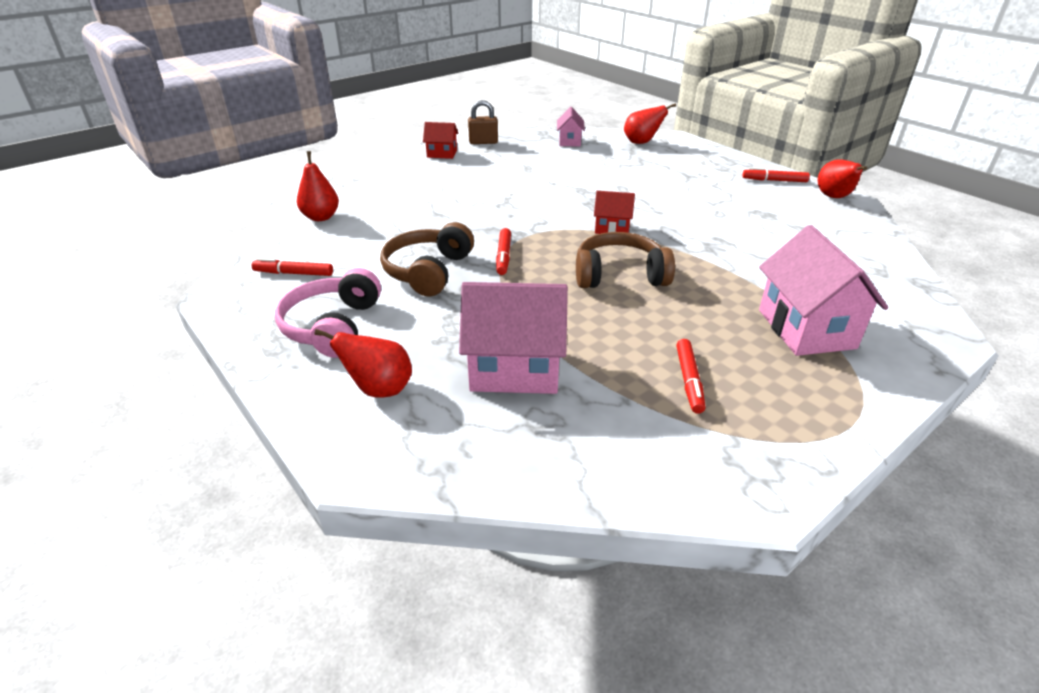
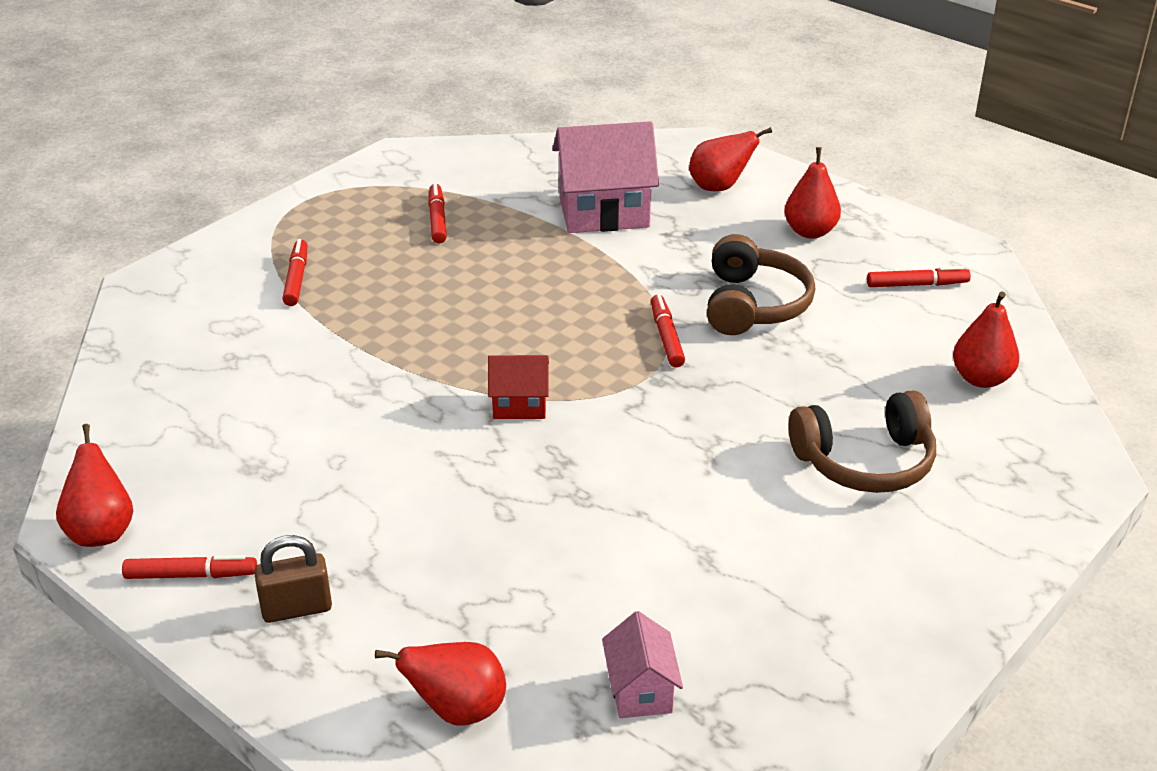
camera: 170 degrees right, 0 degrees up
pink headphones [275,268,381,358] -> red pear [784,147,841,239]
red house [423,122,458,159] -> none
brown padlock [468,100,498,144] -> brown padlock moved to [254,535,332,623]
brown headphones [576,232,675,288] -> brown headphones moved to [788,390,936,493]
pink house [759,225,888,356] -> red marker [282,239,308,306]

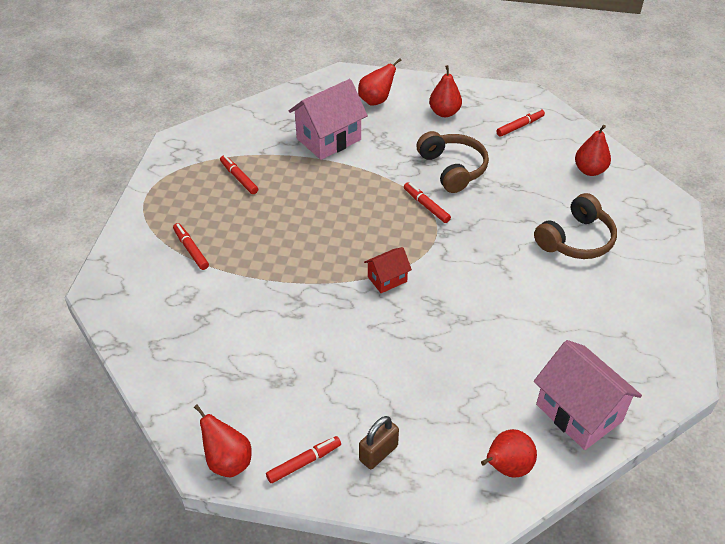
camera: 30 degrees left, 10 degrees up
pink house [602,611,683,718] -> pink house [534,340,642,450], size x1.89

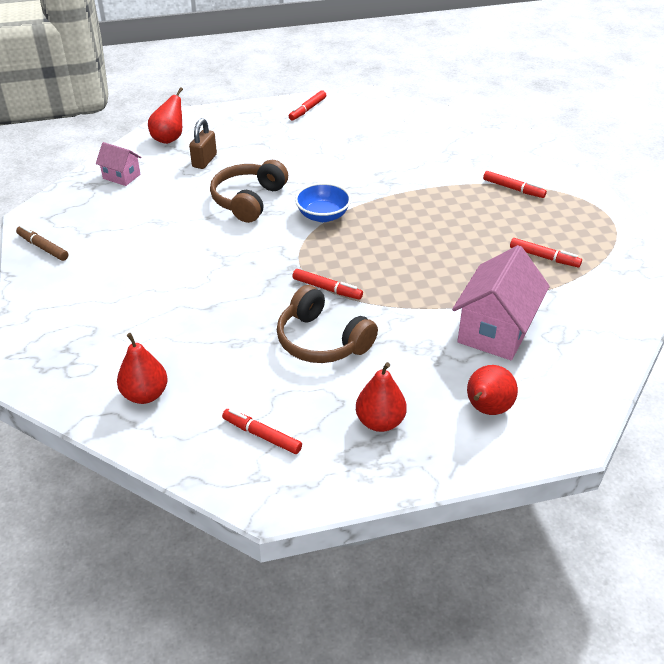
camera: 155 degrees right, 5 degrees down
red pear [194,404,252,477] -> none
brown padlock [359,416,399,469] -> brown padlock moved to [189,118,217,169]
red house [364,247,412,293] -> blue bowl [295,183,351,222]
red marker [496,109,545,137] -> red marker turned 90 degrees clockwise [222,409,302,454]
brown headphones [534,193,617,259] -> brown headphones moved to [210,160,288,223]
pink house [534,340,642,450] -> pink house [96,142,141,186], size x0.53
none -> brown marker [16,225,68,261]

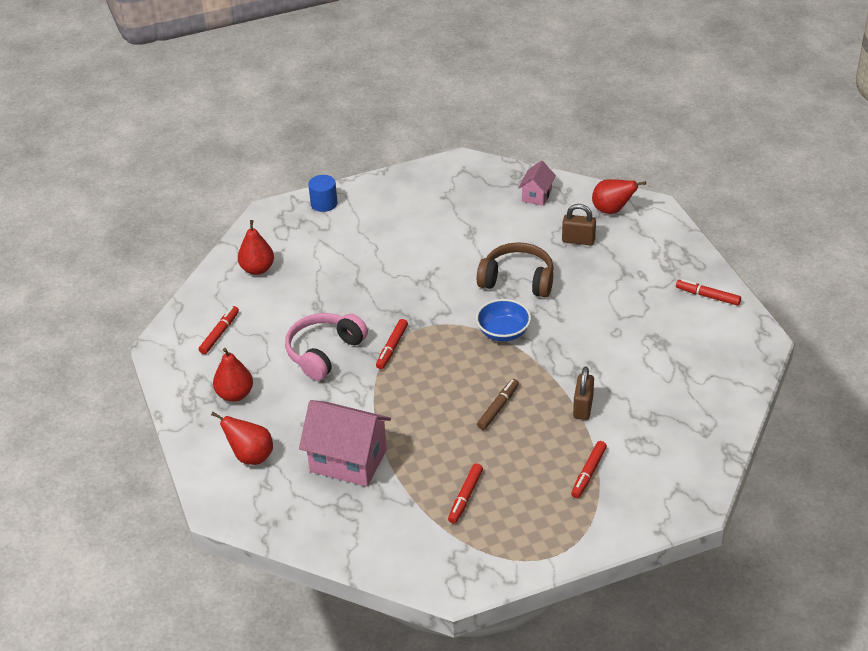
camera: 85 degrees right, 0 degrees up
brown marker [16,225,68,261] -> brown marker moved to [477,379,519,430]
brown headphones [277,285,378,363] -> pink headphones [285,313,368,381]
none -> blue cylinder [308,175,338,212]
none -> brown padlock [573,367,594,420]

